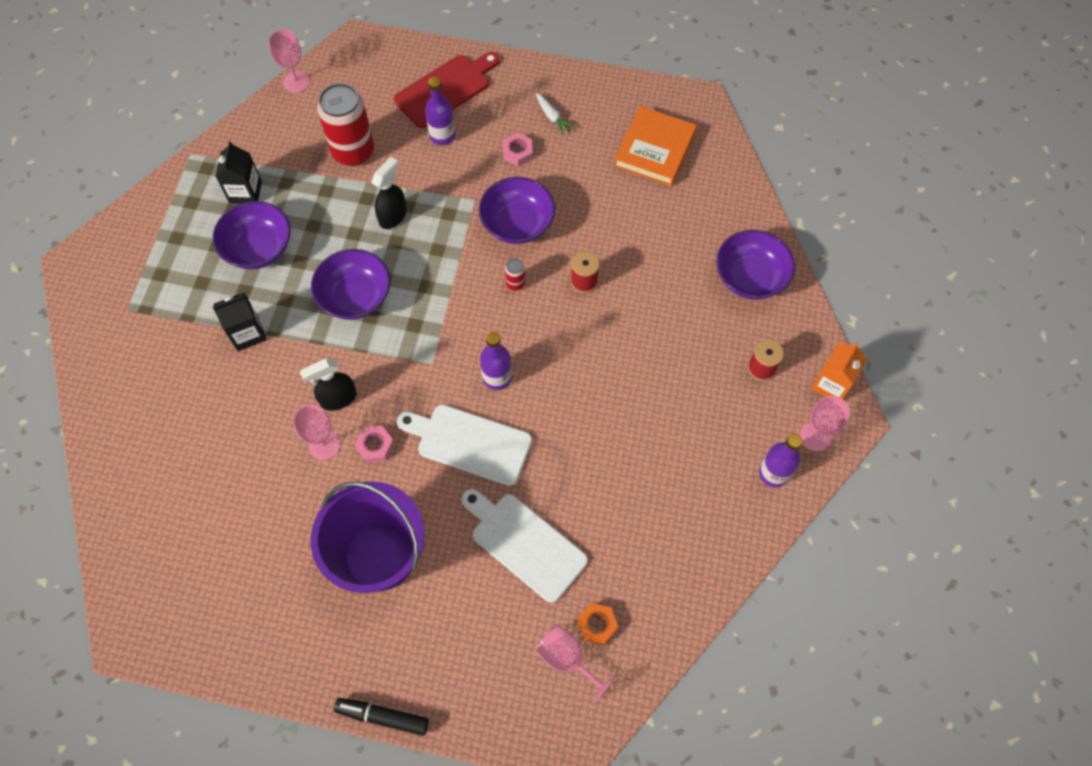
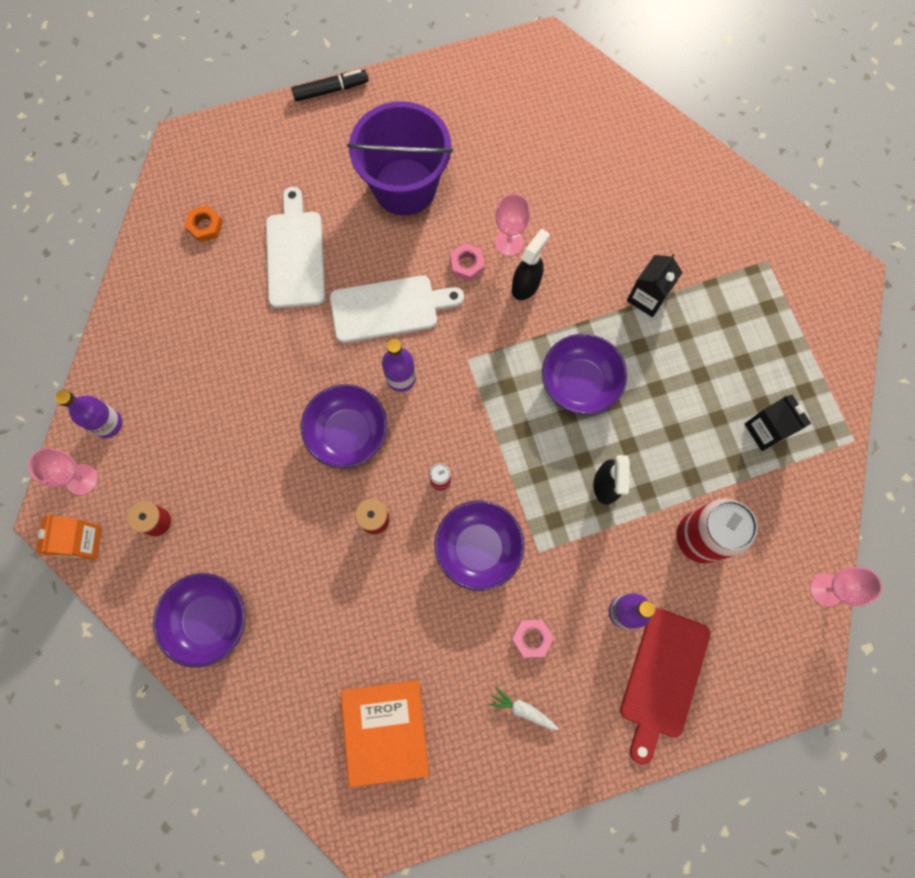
camera: 150 degrees right, 10 degrees up
purple bowl [213,201,291,269] -> purple bowl moved to [301,384,387,468]
white cutting board [461,489,588,603] -> white cutting board turned 105 degrees counterclockwise [266,187,325,308]
pink goblet [535,624,616,704] -> none

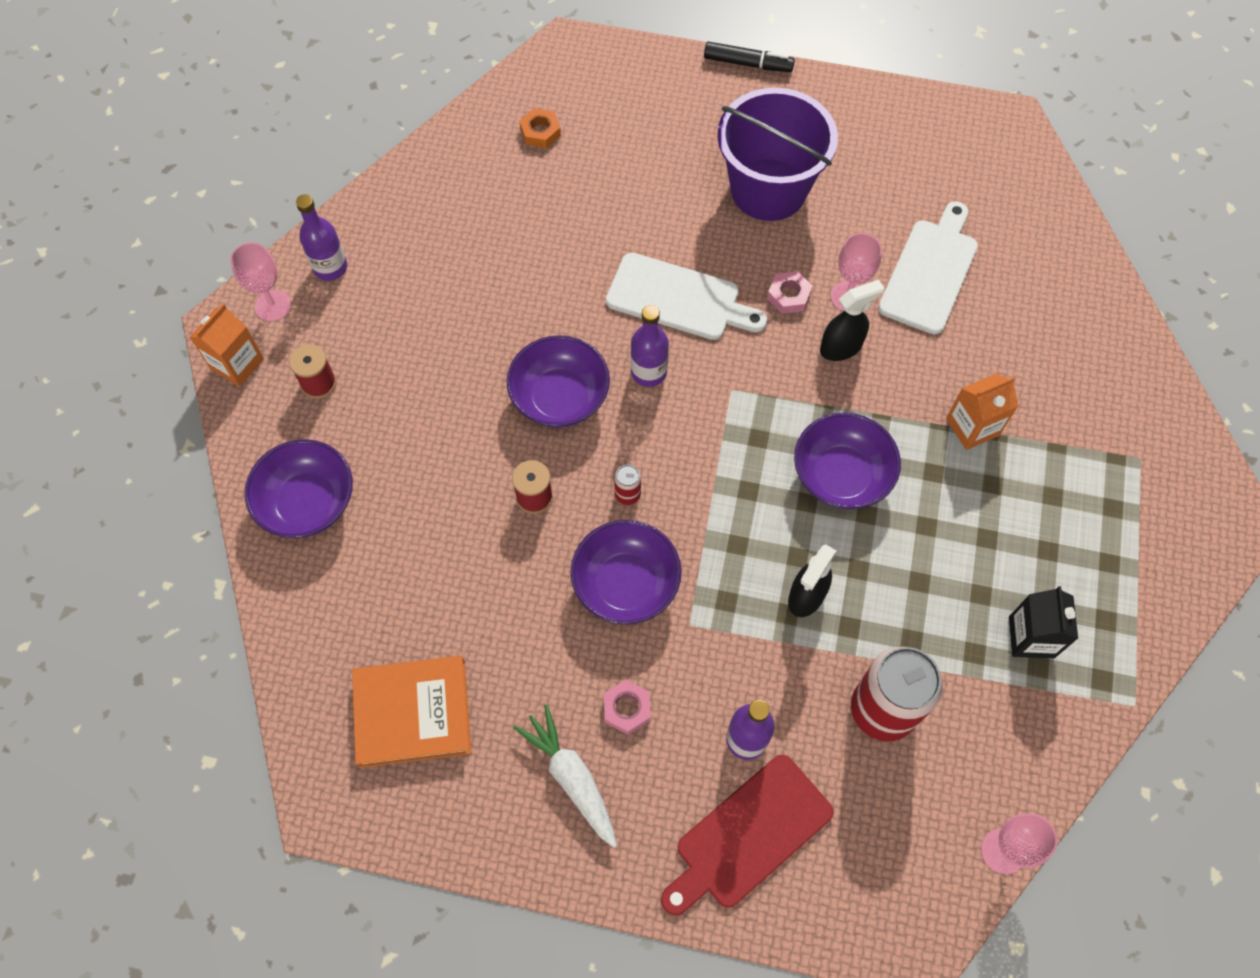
camera: 30 degrees right, 10 degrees down
white cutting board [266,187,325,308] -> white cutting board moved to [878,201,978,335]
orange book [341,680,429,787] -> orange book turned 60 degrees clockwise [352,656,471,768]
white carrot [488,687,559,730] -> white carrot [514,705,617,848], size x1.68
black carton [627,254,683,317] -> orange carton [946,373,1018,450]

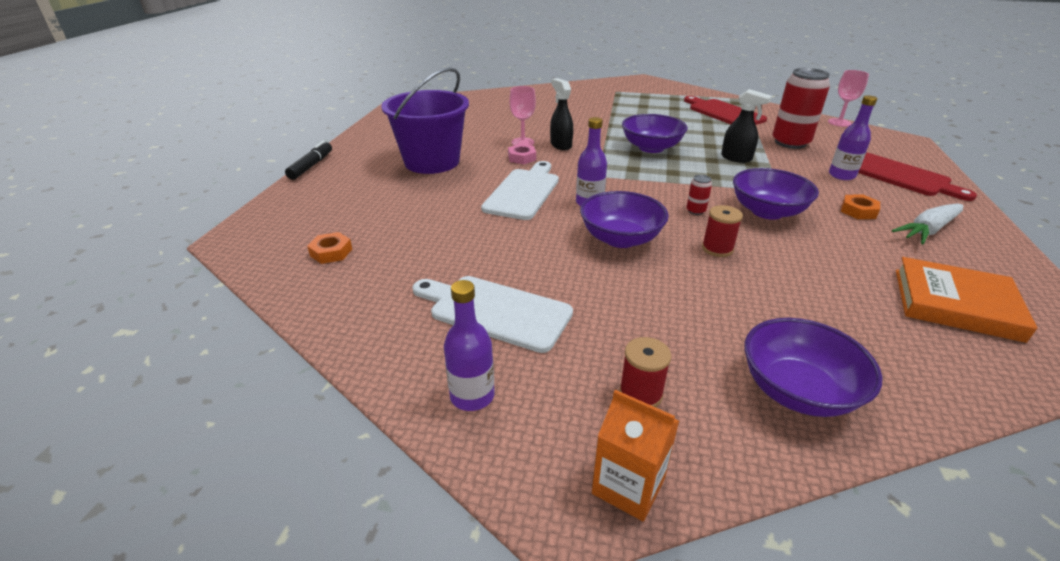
camera: 90 degrees left, 30 degrees down
pink goblet [230,242,291,321] -> none
orange book [352,656,471,768] -> orange book turned 60 degrees counterclockwise [896,257,1037,343]
pink nut [604,680,650,735] -> orange nut [841,194,880,219]
white cutting board [878,201,978,335] -> white cutting board moved to [413,276,573,353]
orange carton [946,373,1018,450] -> none
black carton [1009,586,1078,658] -> red cutting board [684,96,767,125]

